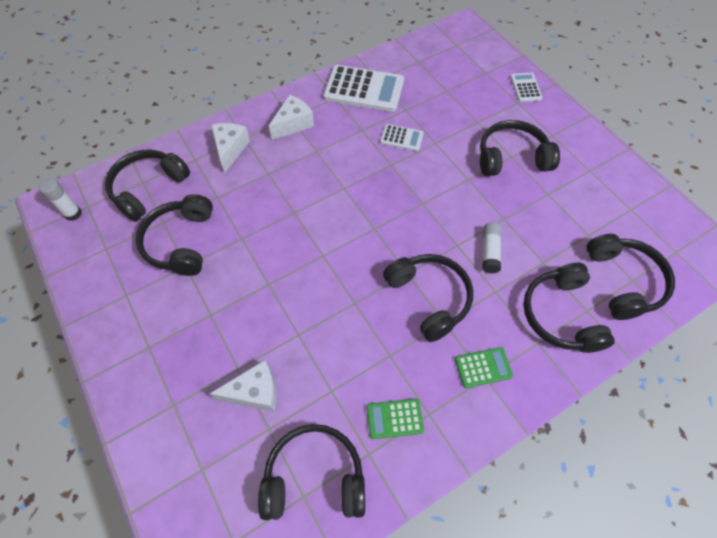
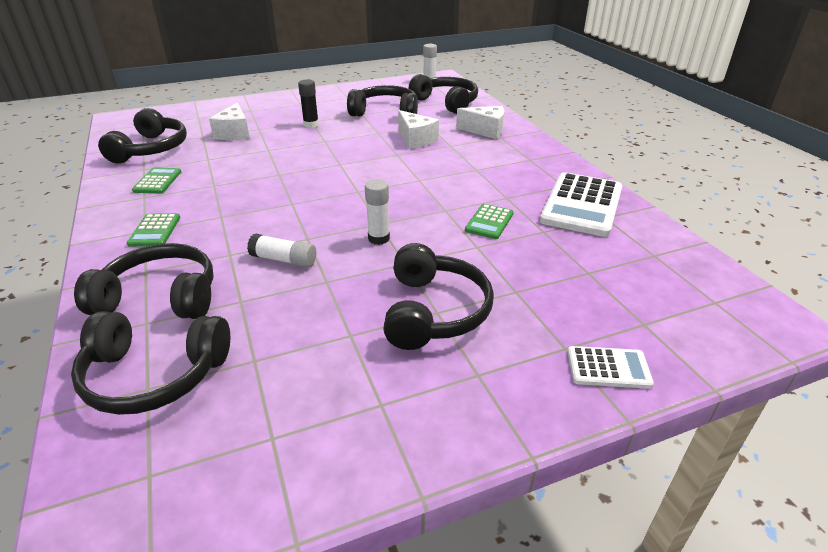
camera: 100 degrees right, 25 degrees down
white cheese [269,95,314,140] -> white cheese moved to [398,110,439,149]
white calculator [380,124,424,151] -> green calculator [465,204,514,239]
black headphones [383,254,473,342] -> none
none -> black glue stick [298,80,319,128]
none -> white glue stick [365,179,390,245]

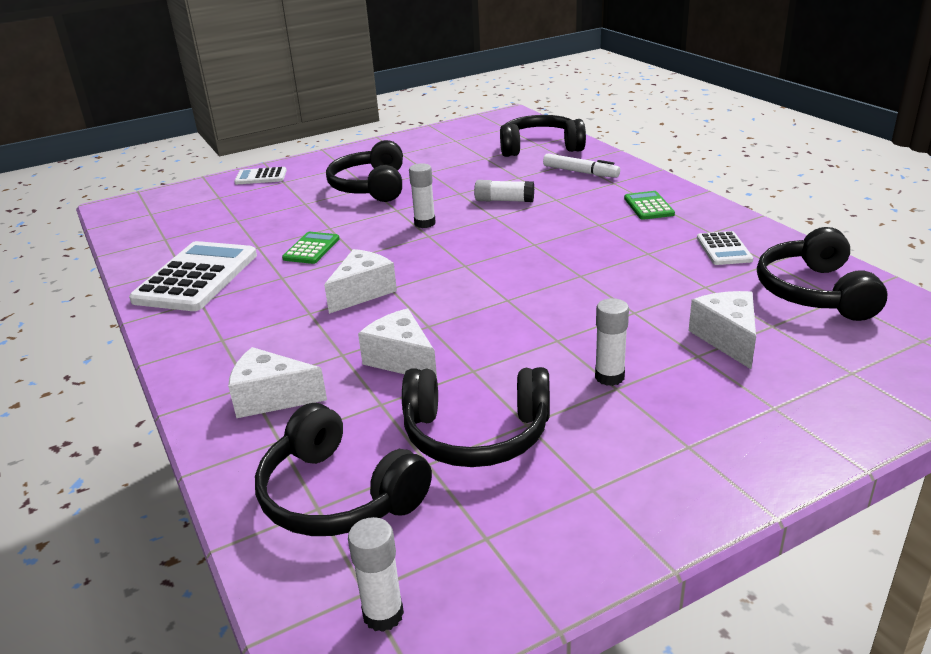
camera: 175 degrees right, 5 degrees down
black headphones [74,243,214,319] -> white marker [543,154,620,178]
green calculator [132,167,181,194] -> white calculator [697,231,753,265]
black glue stick [298,80,319,128] -> white glue stick [595,298,629,386]
none -> white cheese [324,249,397,314]

